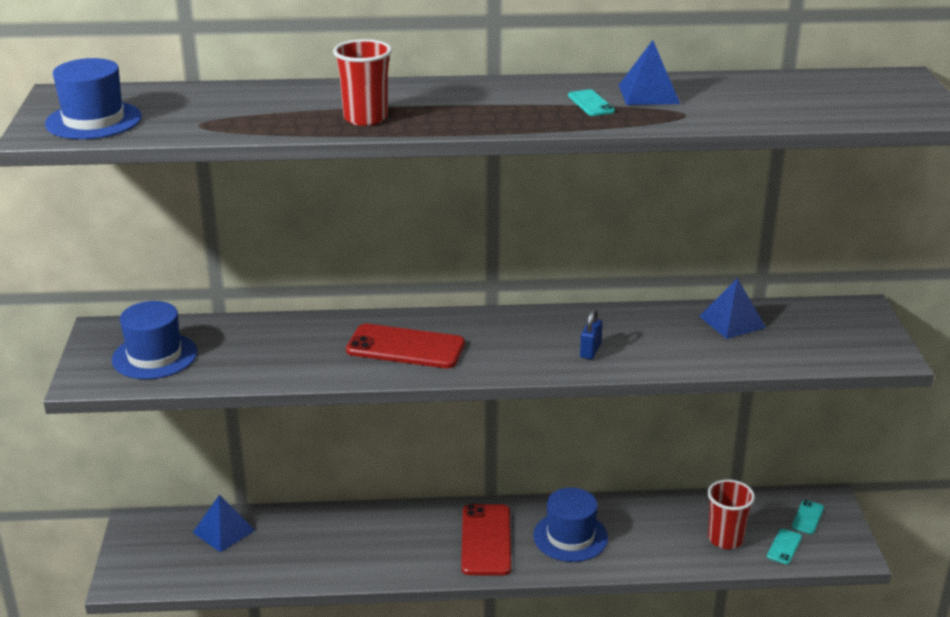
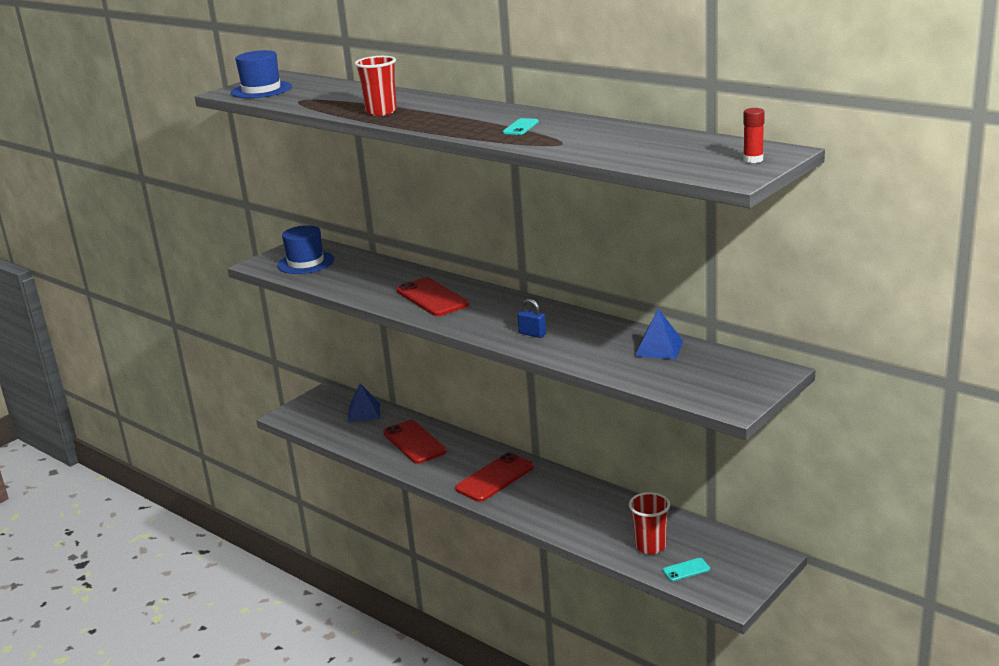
camera: 45 degrees right, 5 degrees down
blue hat [533,488,608,562] -> none
blue padlock [580,308,603,359] -> blue padlock turned 60 degrees clockwise [517,299,546,338]
blue pyramid [619,40,680,105] -> none
turquoise phone [792,500,824,534] -> none
none -> red phone [383,420,447,464]
none -> red glue stick [743,108,765,163]

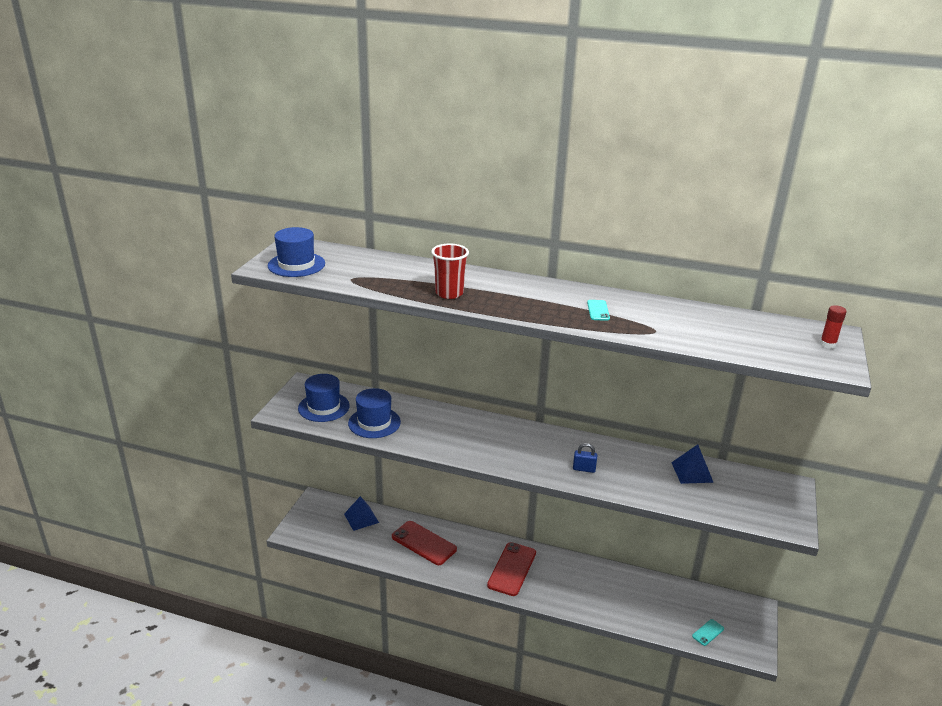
camera: 25 degrees left, 5 degrees up
red phone [396,277,469,316] -> none
red cup [629,492,670,554] -> none
none -> blue hat [348,388,401,438]

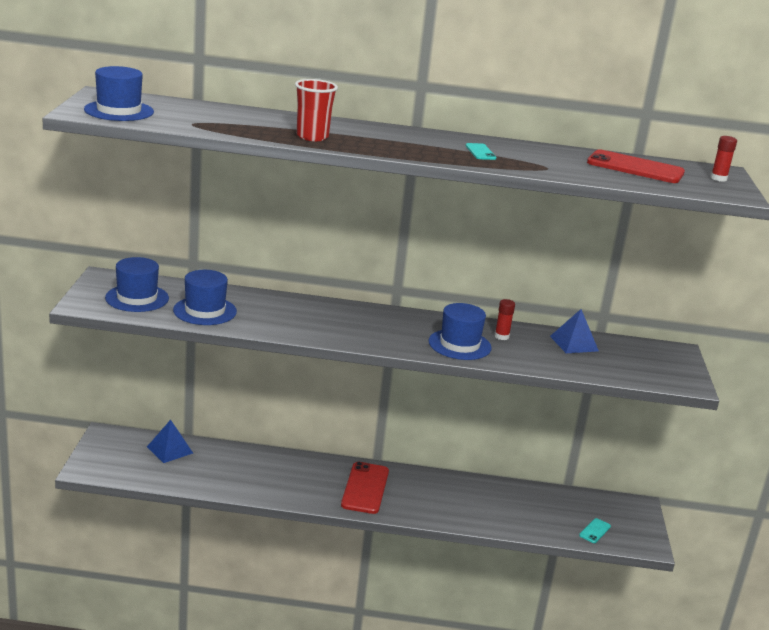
camera: 15 degrees left, 5 degrees down
red phone [392,521,457,565] -> red phone moved to [587,150,685,183]
blue padlock [573,443,598,473] -> blue hat [428,303,492,360]
none -> red glue stick [495,299,515,340]

